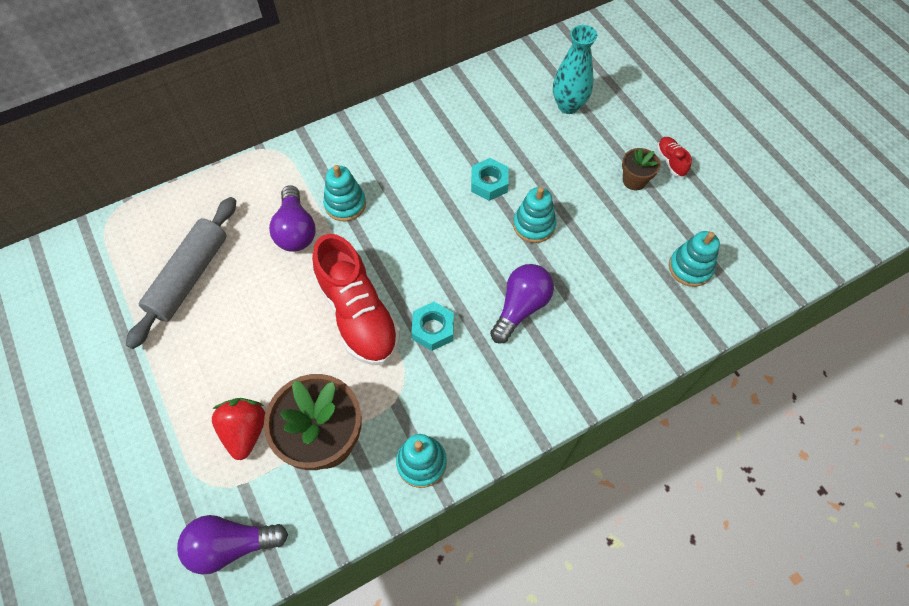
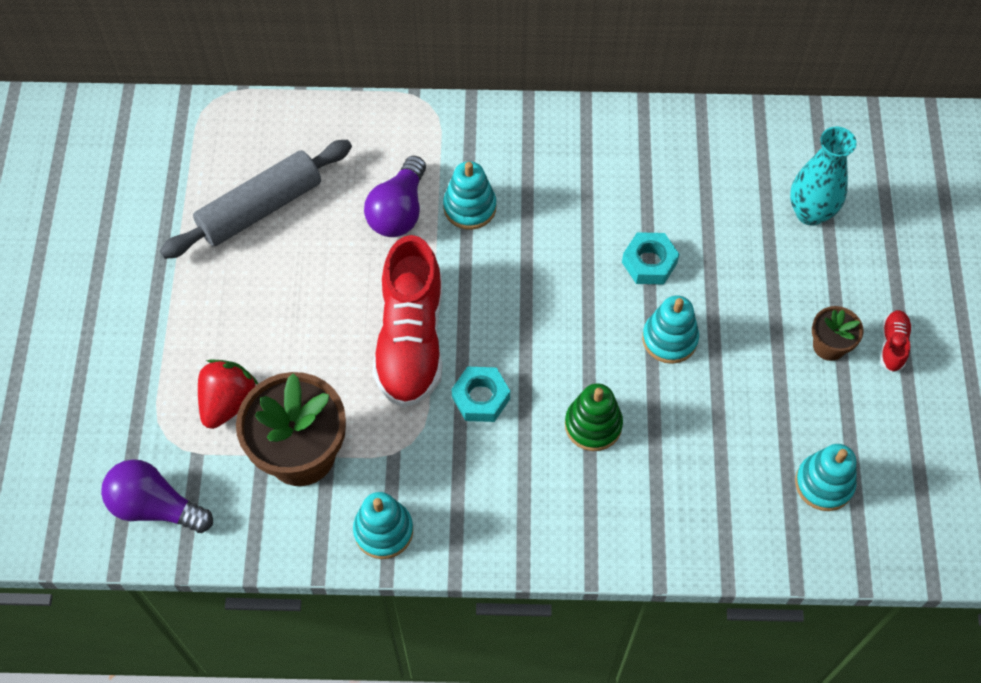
camera: 30 degrees right, 0 degrees up
purple light bulb [490,264,554,343] -> green stacking toy [565,383,623,451]

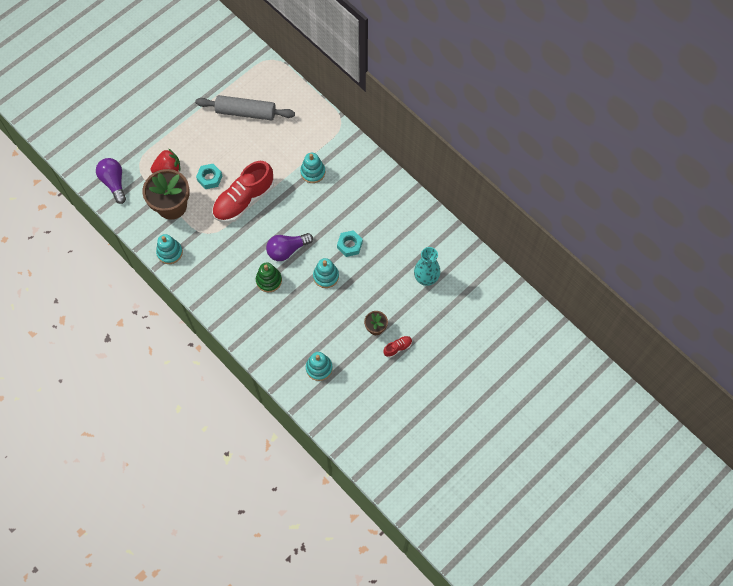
camera: 45 degrees right, 5 degrees up
purple light bulb [364,156,426,237] -> purple light bulb moved to [266,233,313,261]
turquoise nut [452,367,510,422] -> turquoise nut moved to [196,164,222,189]

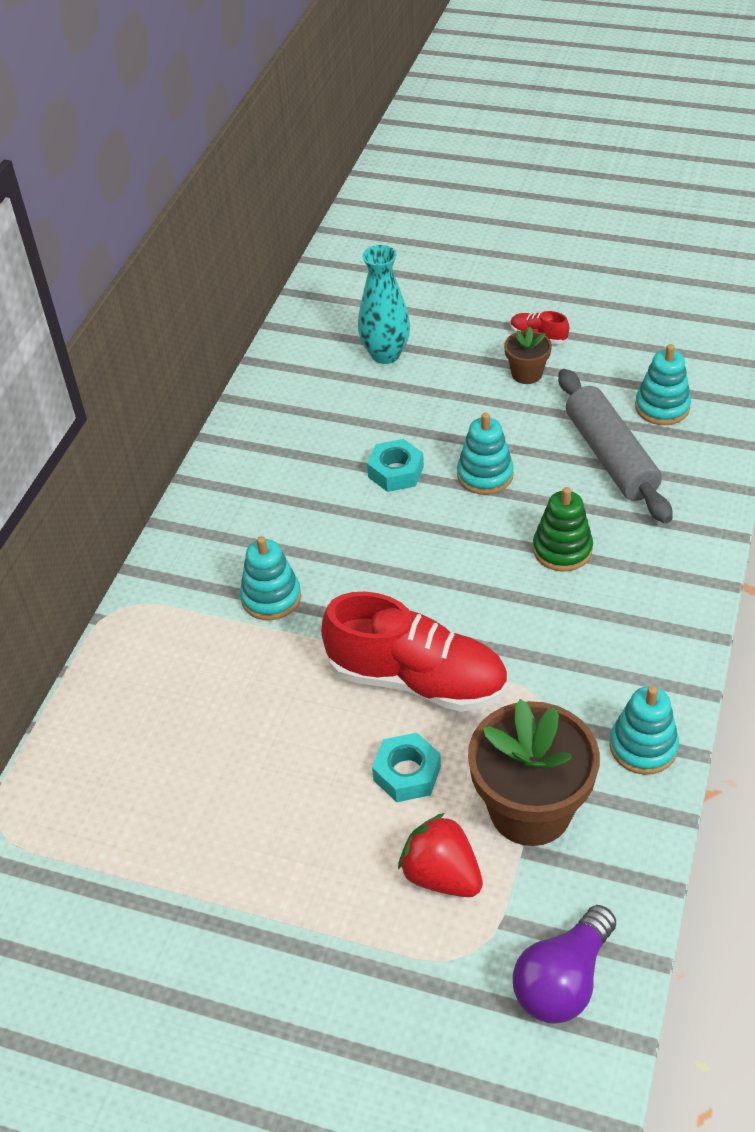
camera: 115 degrees left, 20 degrees down
grey rolling pin [195,95,295,120] -> grey rolling pin moved to [558,369,673,524]
purple light bulb [266,233,313,261] -> none

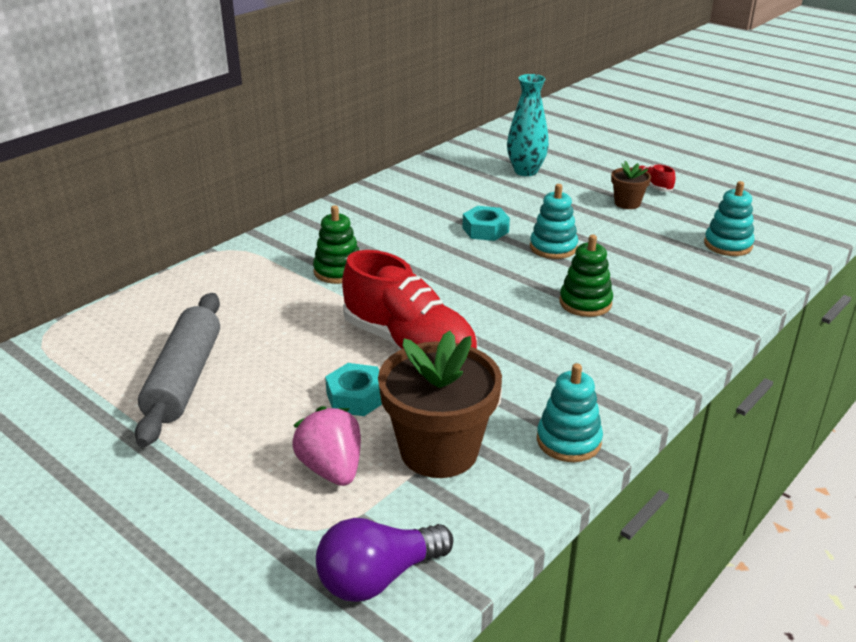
camera: 20 degrees right, 15 degrees down
turquoise stacking toy [240,536,301,620] -> green stacking toy [313,205,359,284]
red strawberry [398,813,483,897] -> pink strawberry [292,406,361,486]
grey rolling pin [558,369,673,524] -> grey rolling pin moved to [135,293,220,447]

